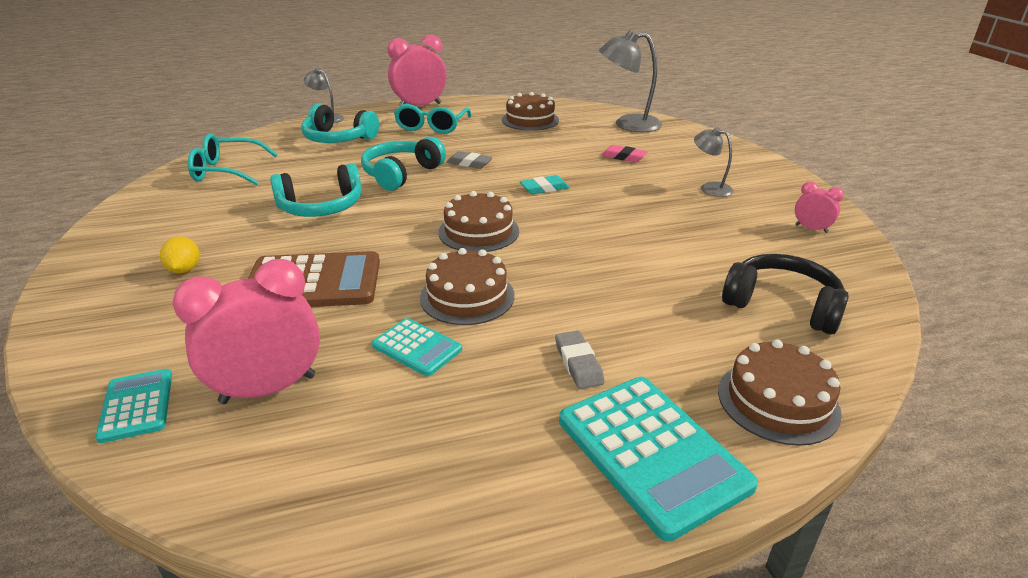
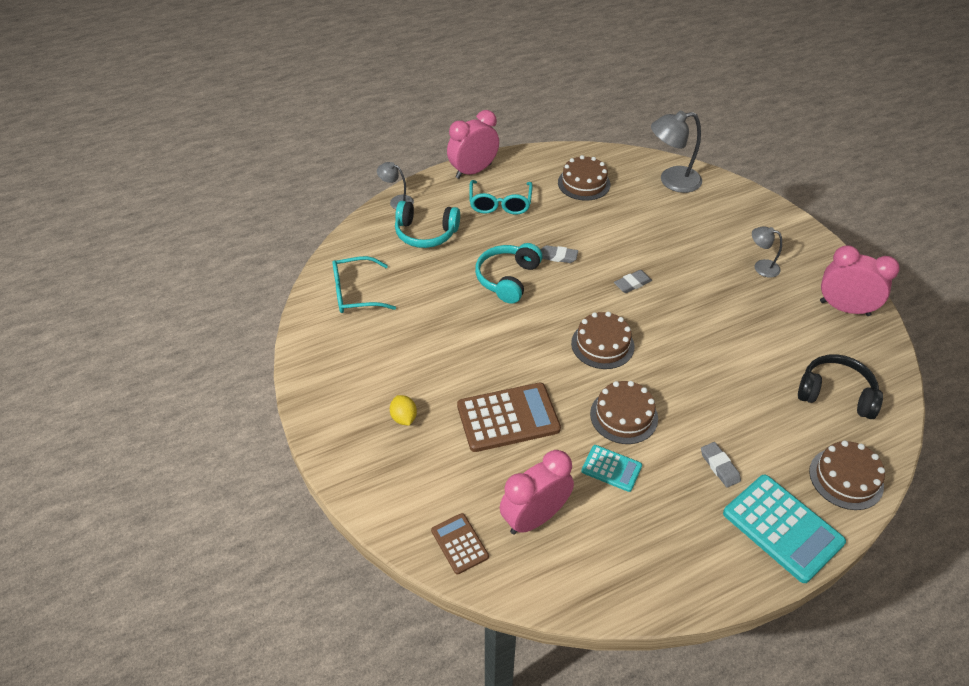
camera: 10 degrees left, 15 degrees up
turquoise calculator [95,369,172,443] -> brown calculator [431,513,489,574]
turquoise headphones [270,163,362,217] -> none
turquoise eraser [520,175,569,194] -> grey eraser [614,270,652,293]
pink eraser [601,145,648,162] -> none
pink clock [795,181,844,233] -> pink clock [820,245,900,316], size x2.05

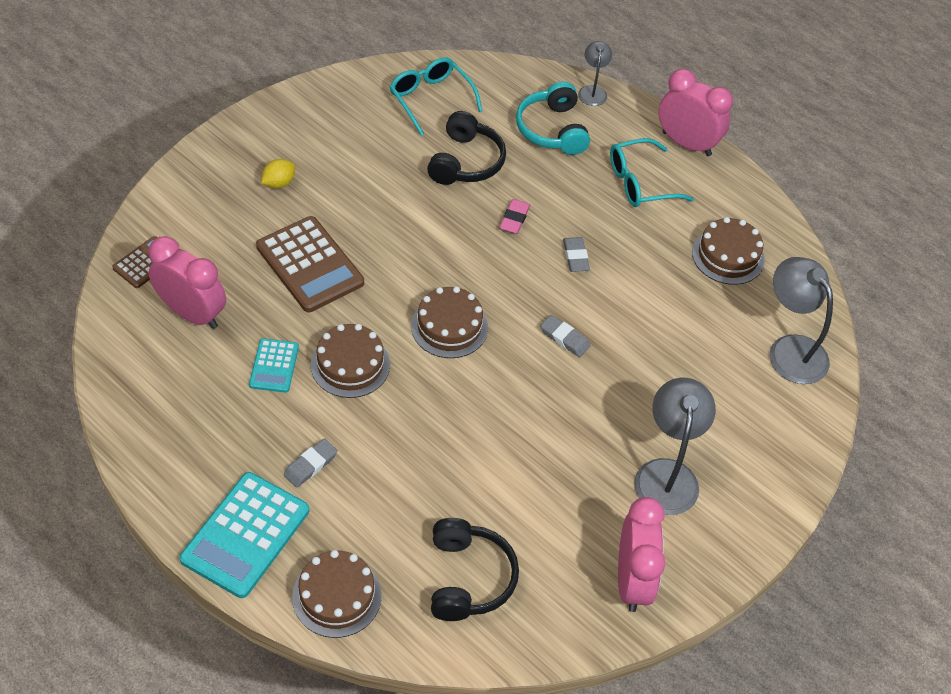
camera: 65 degrees right, 5 degrees up
turquoise headphones [475,243,542,304] -> pink eraser [499,199,530,234]
grey lamp [752,226,782,278] -> grey lamp [634,378,716,515], size x1.79
none -> black headphones [427,111,506,185]

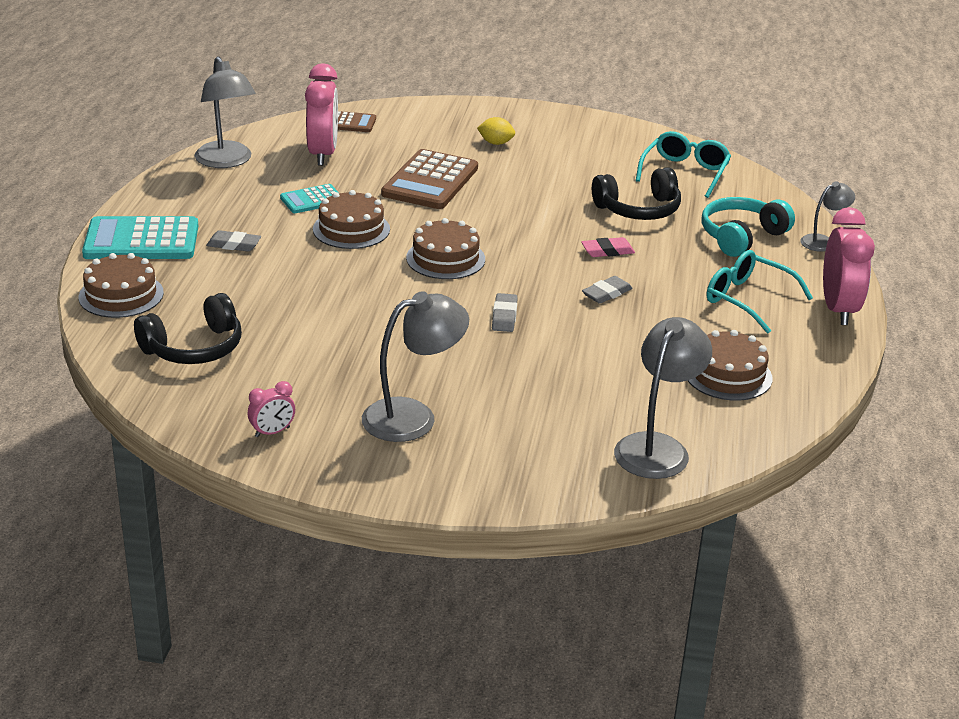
camera: 60 degrees right, 20 degrees down
pink clock [618,497,665,612] -> pink clock [248,381,295,437], size x0.49
none -> grey lamp [195,56,256,168]

